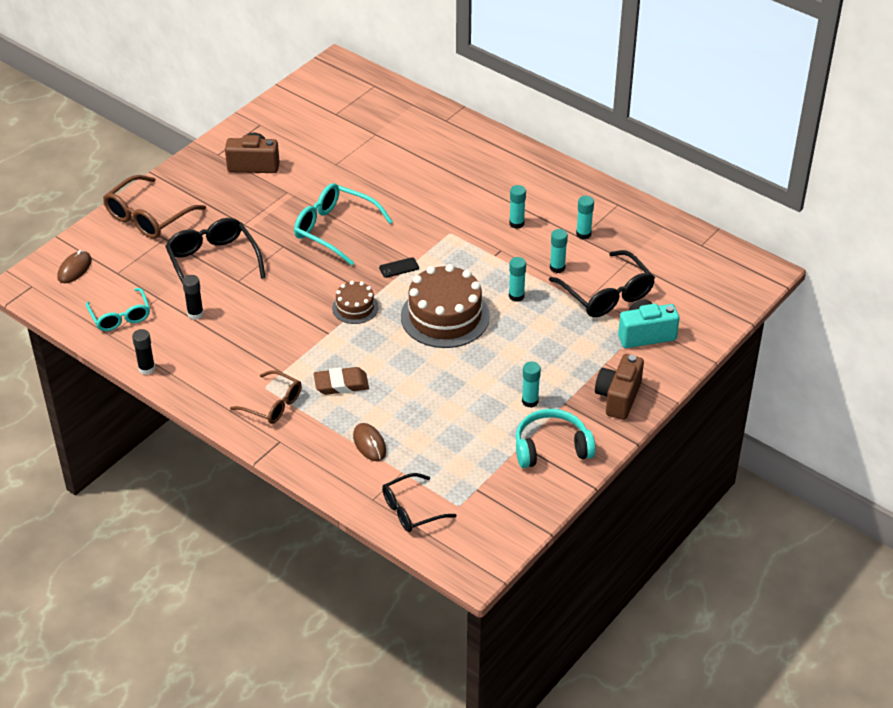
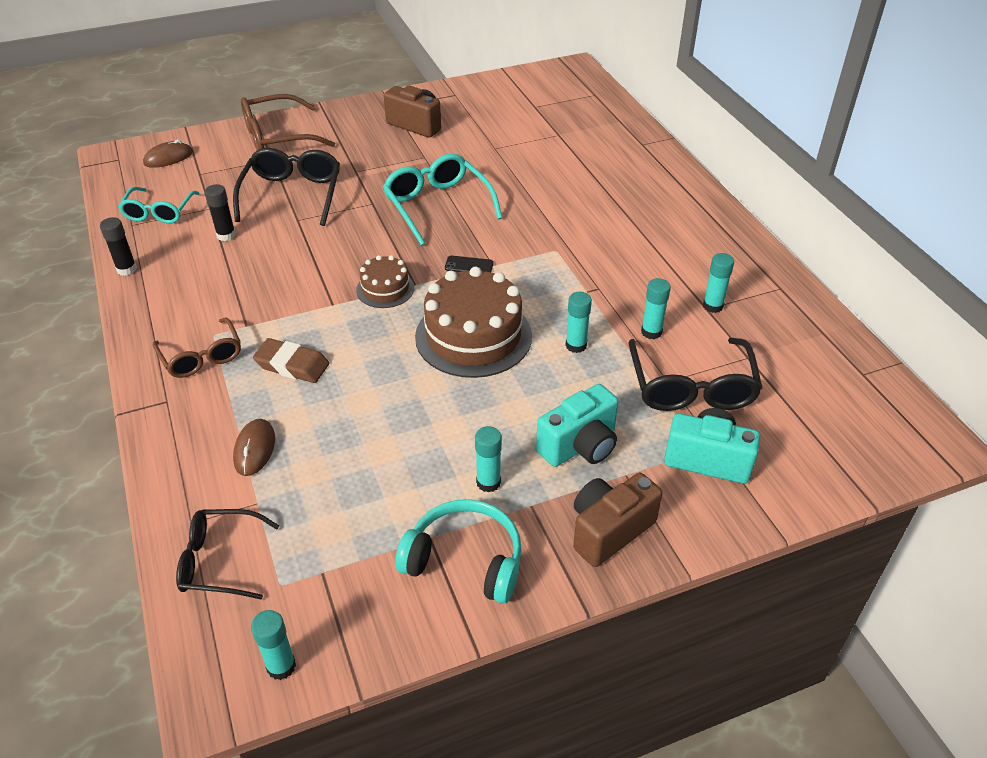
camera: 30 degrees right, 0 degrees up
turquoise glue stick [509,185,526,229] -> turquoise glue stick moved to [251,610,296,680]
none -> turquoise camera [536,384,618,467]

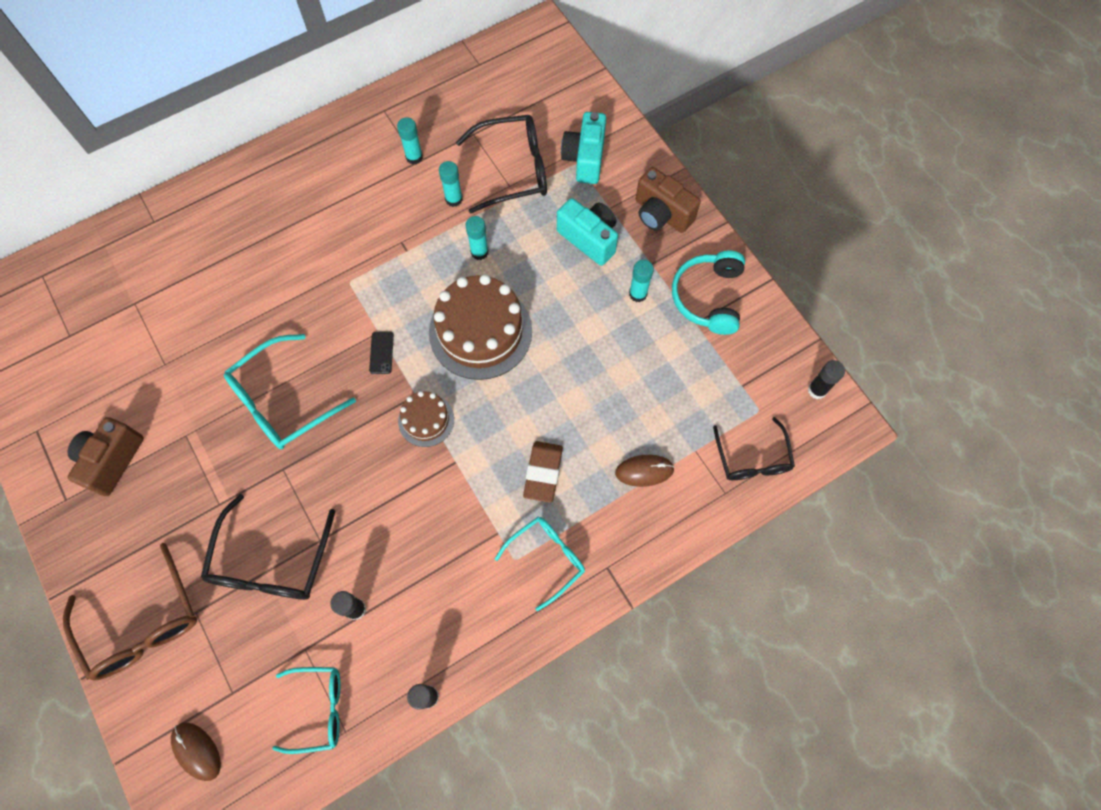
camera: 100 degrees left, 25 degrees up
brown glasses [153,317,241,378] -> turquoise glasses [495,517,585,611]
black glasses [233,148,340,226] -> black glasses turned 75 degrees counterclockwise [201,494,335,600]
turquoise glue stick [251,610,296,680] -> black glue stick [808,360,845,399]

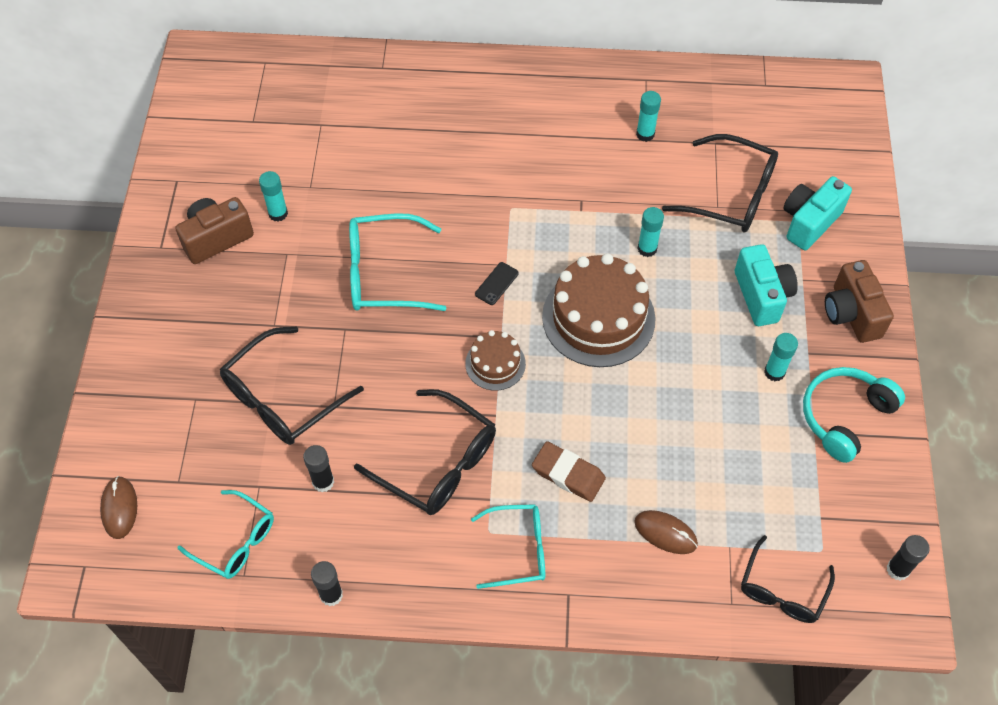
camera: 35 degrees right, 10 degrees down
brown glasses [63,543,197,681] -> none
turquoise glue stick [439,161,463,207] -> turquoise glue stick moved to [259,171,288,222]
brown eraser [523,441,563,503] -> brown eraser turned 75 degrees clockwise [532,441,606,502]
none -> black glasses [354,389,496,515]

